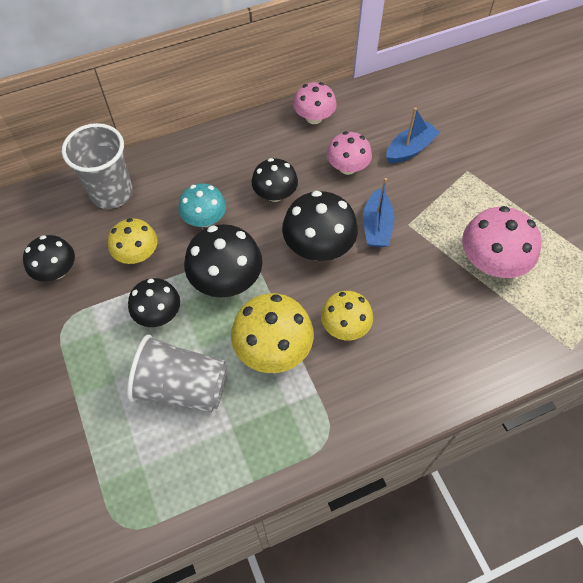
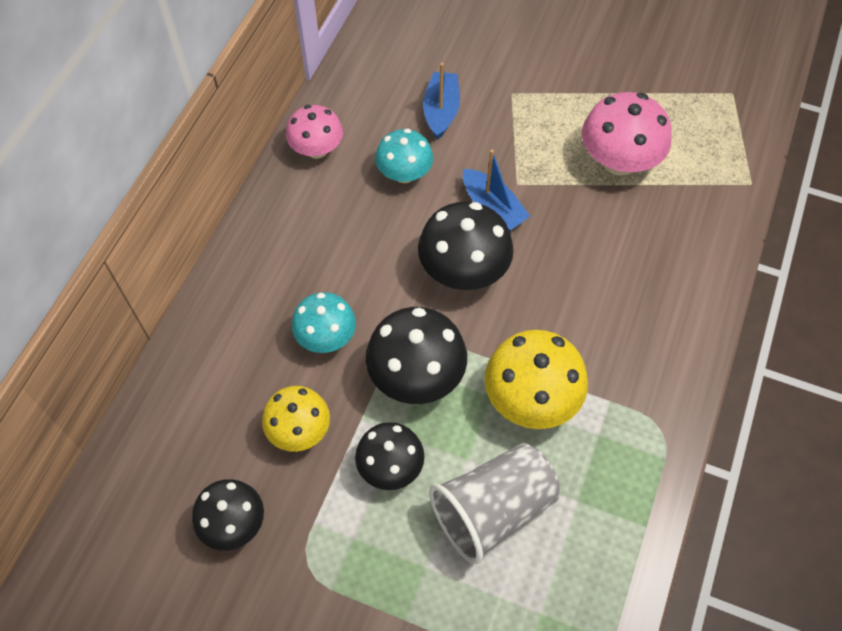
camera: 45 degrees left, 0 degrees up
grey cup [62,123,133,209] -> none
black mushroom [251,158,298,202] -> none
yellow mushroom [321,291,373,340] -> none
pink mushroom [327,131,372,175] -> turquoise mushroom [375,129,433,183]

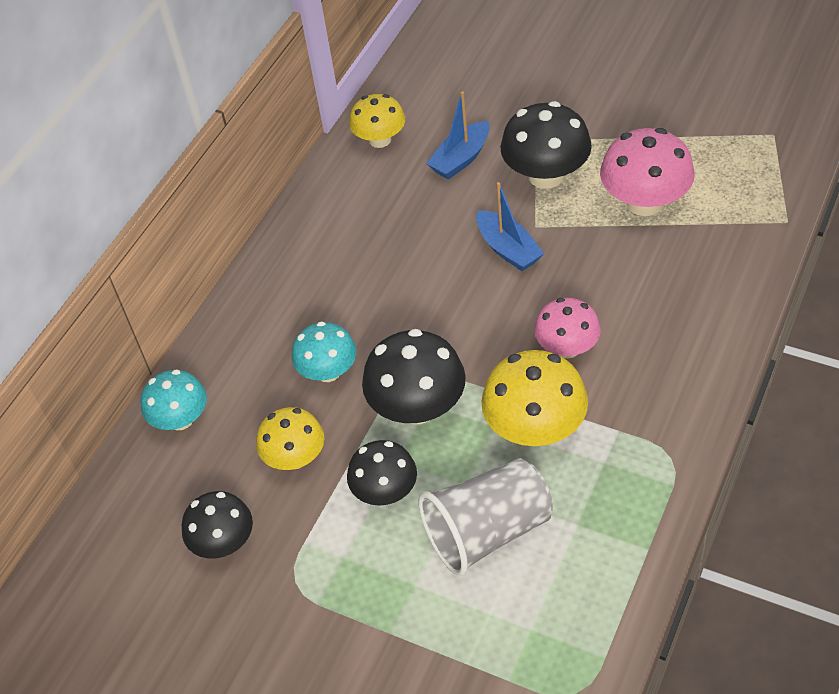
camera: 10 degrees right, 10 degrees down
pink mushroom [286,105,343,159] -> pink mushroom moved to [534,298,601,358]
turquoise mushroom [375,129,433,183] -> turquoise mushroom moved to [141,370,207,430]
black mushroom [418,202,514,290] -> black mushroom moved to [500,101,592,189]
blue boat [423,63,460,140] -> blue boat turned 150 degrees counterclockwise [426,91,490,180]
none -> yellow mushroom [349,94,405,148]

